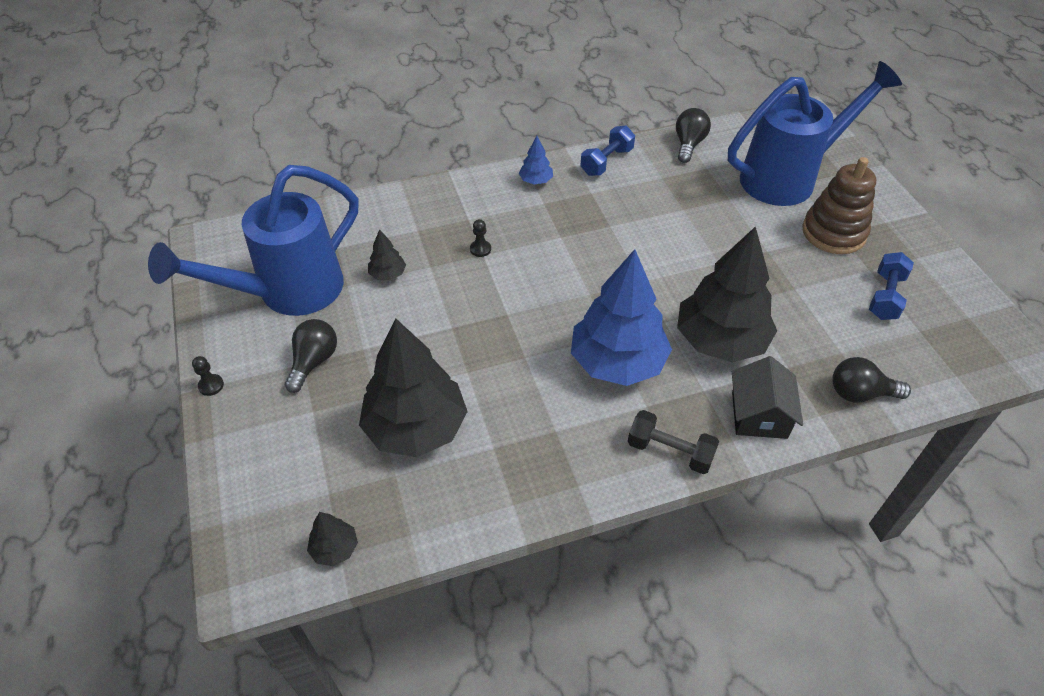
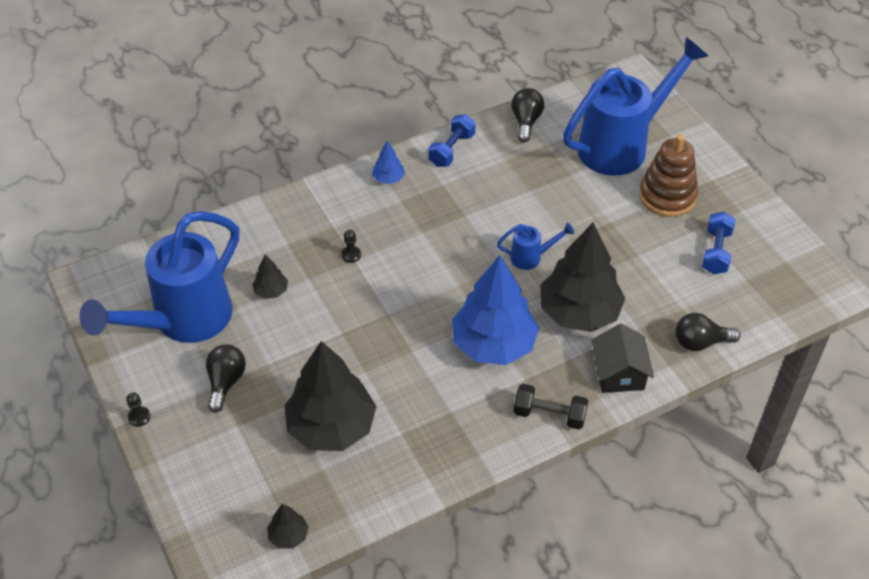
camera: 10 degrees left, 0 degrees up
none -> blue watering can [497,223,574,270]

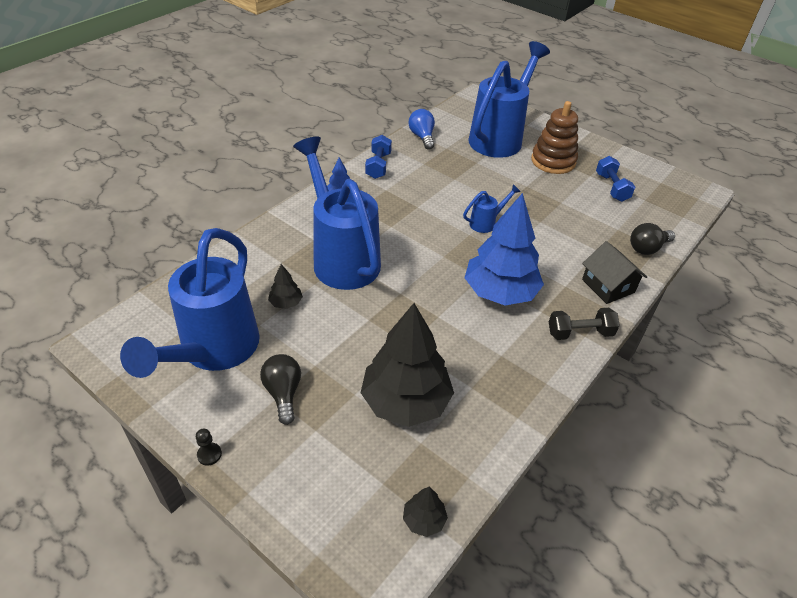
camera: 25 degrees left, 5 degrees down
black pawn [341,230,361,263] -> blue watering can [293,136,381,290]
black light bulb [511,88,544,142] -> blue light bulb [409,109,435,150]
black tree [540,222,626,332] -> none

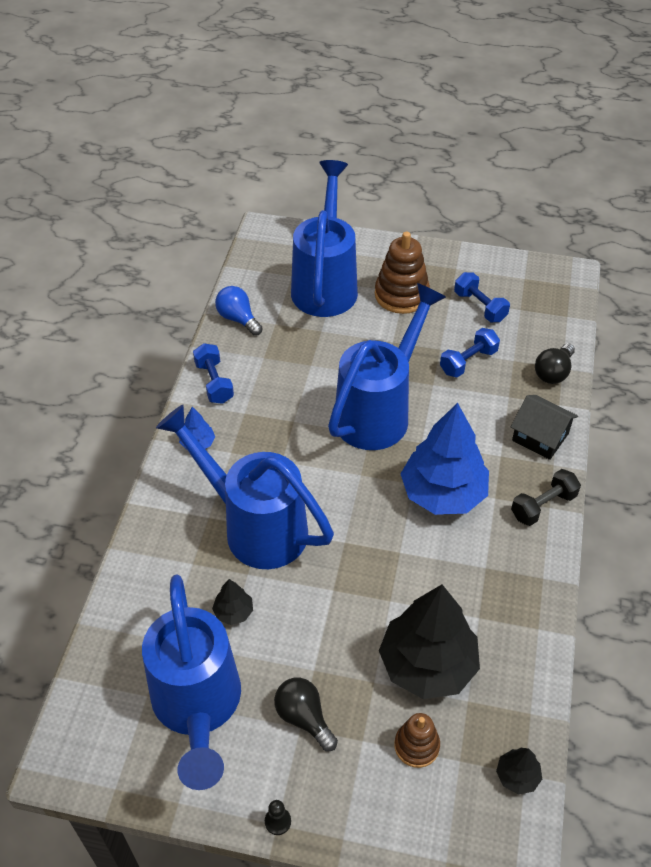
camera: 25 degrees left, 5 degrees up
blue watering can [463,184,521,233] -> blue watering can [328,283,446,450], size x2.41
none -> brown stacking toy [395,713,440,768]
none -> blue dumbbell [440,328,500,378]

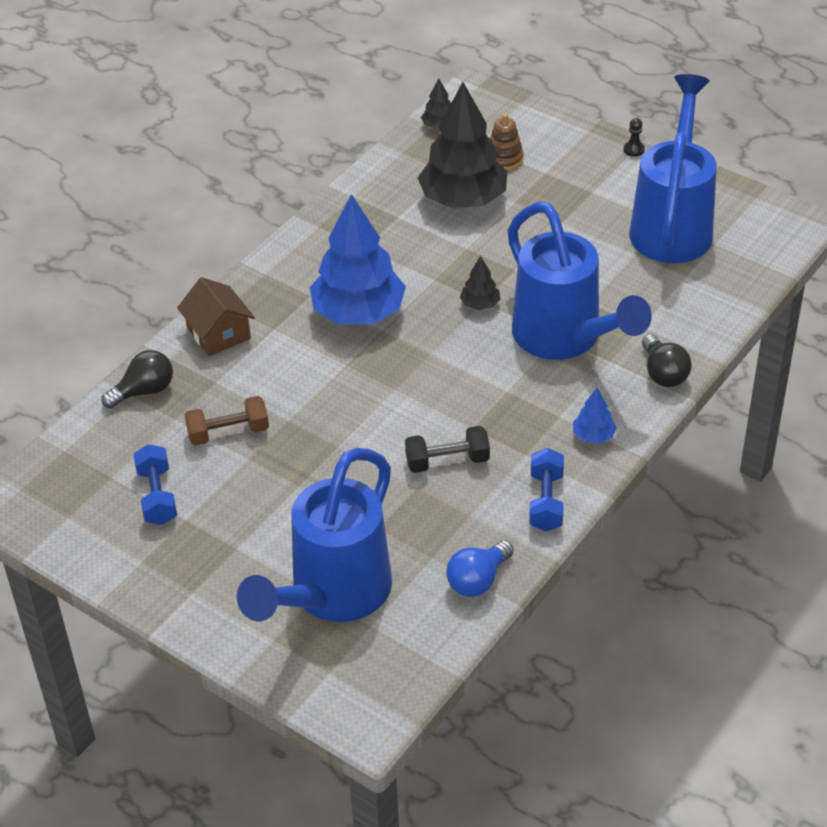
camera: 155 degrees left, 5 degrees down
black tree [212,579,253,625] -> black tree moved to [460,256,500,310]
blue light bulb [215,286,263,336] -> blue light bulb turned 60 degrees clockwise [446,541,514,597]
black light bulb [274,678,338,751] -> black light bulb moved to [642,334,692,387]
blue watering can [328,283,446,450] -> none
brown stacking toy [375,232,430,314] -> none
blue dumbbell [440,328,500,378] -> brown dumbbell [184,396,269,446]
black house [511,395,578,460] -> brown house [177,277,255,356]
black dumbbell [511,469,581,526] -> black dumbbell moved to [405,426,490,473]

